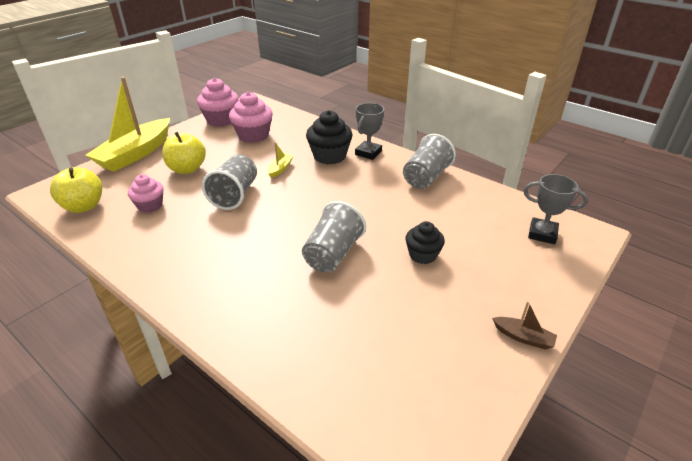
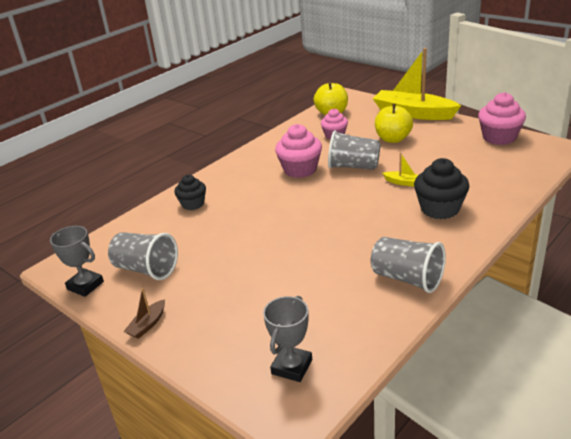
camera: 95 degrees right, 5 degrees down
pink cupcake [229,92,273,143] -> pink cupcake moved to [275,124,322,178]
grey cup [302,201,366,272] -> grey cup moved to [108,232,178,280]
grey trophy [355,103,384,160] -> grey trophy moved to [50,226,104,297]
black cupcake [406,221,445,264] -> black cupcake moved to [174,175,206,210]

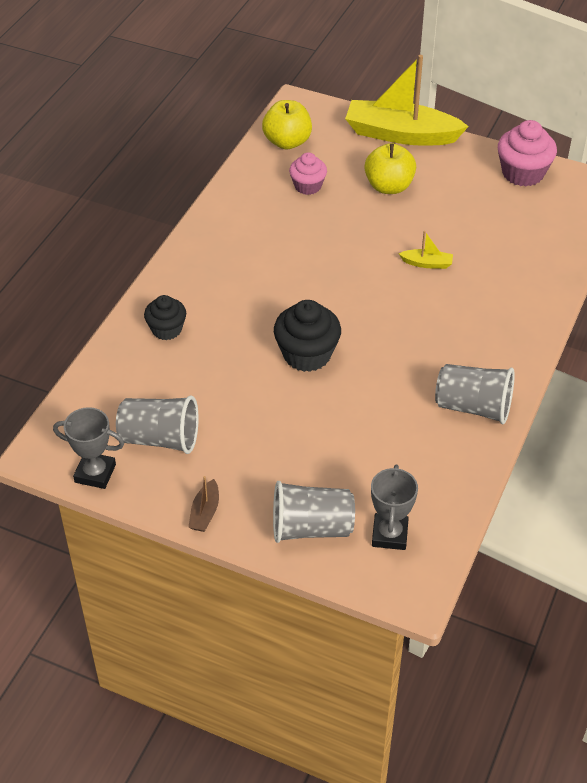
camera: 20 degrees left, 15 degrees up
pink cupcake [275,124,322,178] -> none
grey cup [328,130,381,170] -> grey cup moved to [273,481,355,543]
black cupcake [414,158,469,219] -> black cupcake moved to [274,300,341,372]

